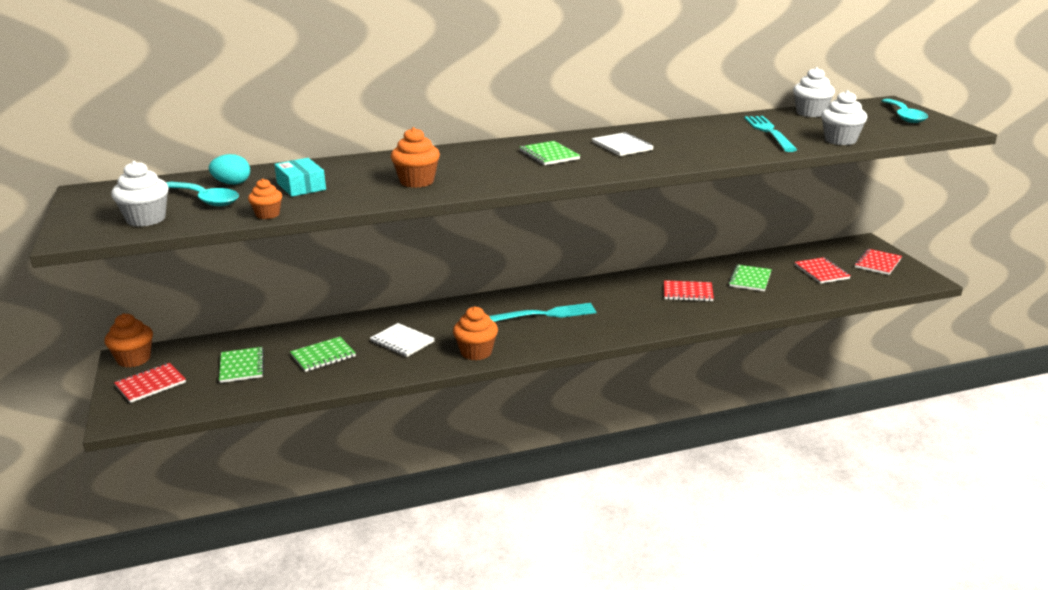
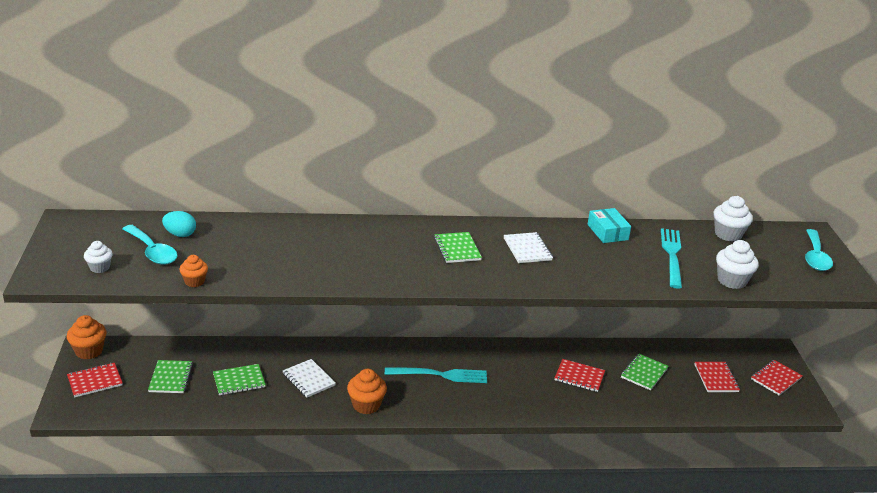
camera: 10 degrees right, 5 degrees up
white cupcake [111,161,168,227] -> white cupcake [84,241,113,273], size x0.63
turquoise box [274,158,326,197] -> turquoise box moved to [588,208,631,243]
orange cupcake [391,127,440,188] -> none

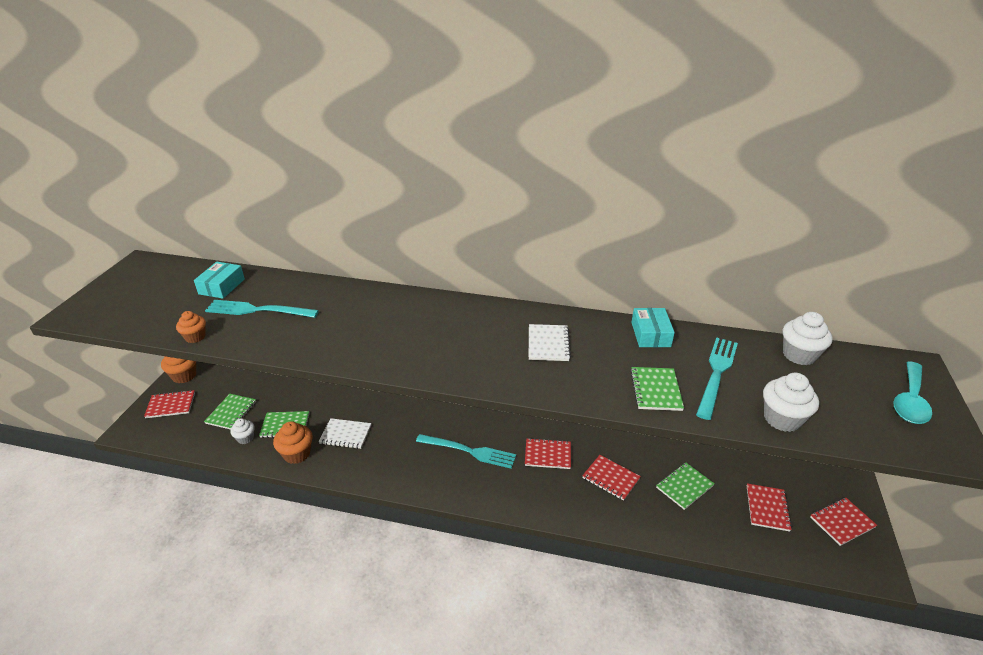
camera: 20 degrees right, 5 degrees up
white cupcake [84,241,113,273] -> white cupcake moved to [230,418,255,444]
turquoise spoon [122,225,178,265] -> none
turquoise egg [162,211,196,237] -> turquoise box [194,262,245,299]
white notebook [283,359,336,397] -> white notebook turned 60 degrees counterclockwise [319,418,371,449]
orange cupcake [347,369,387,414] -> orange cupcake moved to [273,421,313,464]
green notebook [434,232,482,263] -> green notebook moved to [630,367,684,411]
none -> turquoise fork [205,300,319,318]
none -> red notebook [525,438,571,469]

